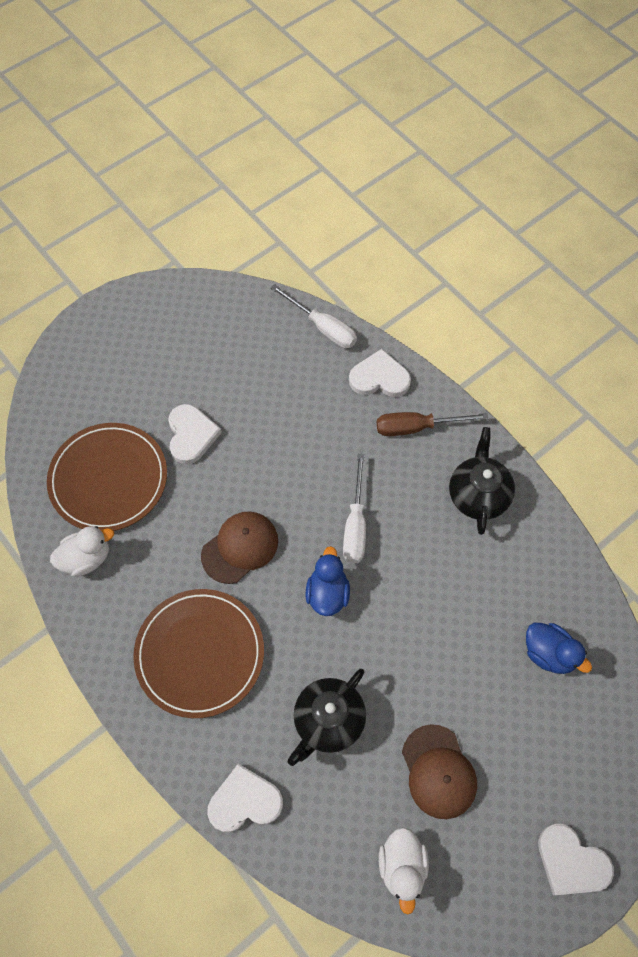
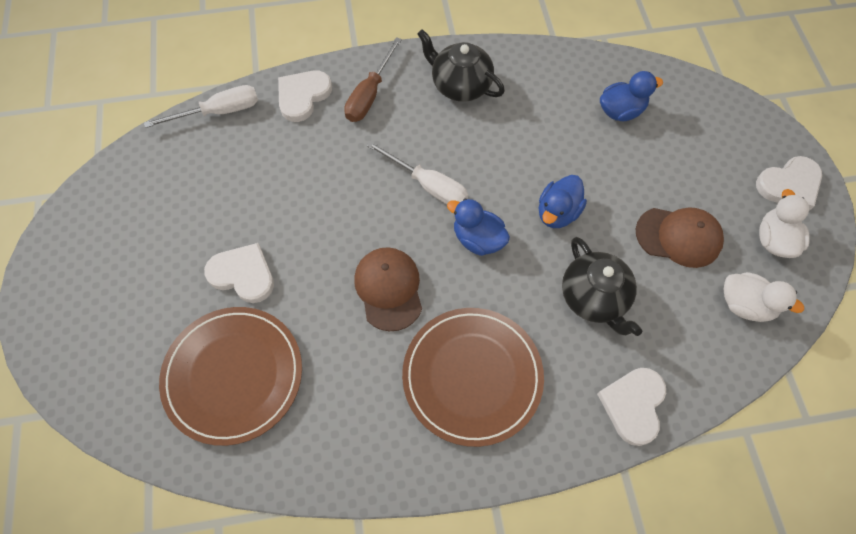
camera: 60 degrees left, 0 degrees up
white duck [50,526,114,577] -> white duck moved to [759,189,810,258]
none -> blue duck [539,175,587,228]

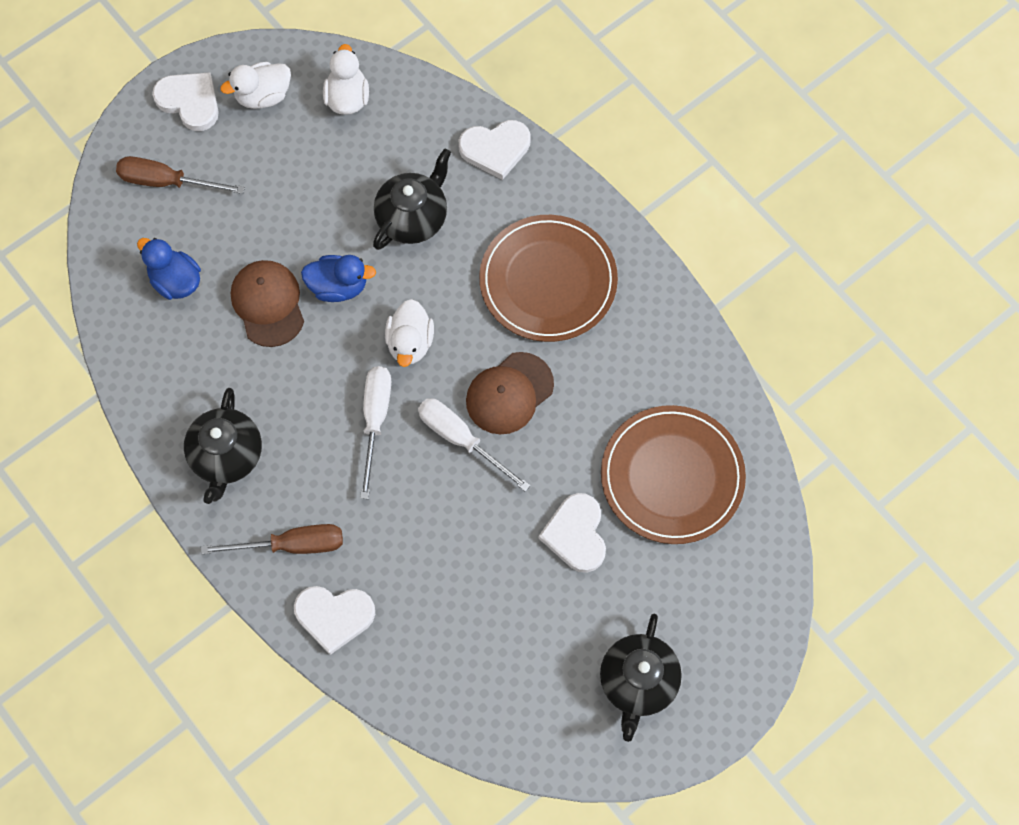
camera: 120 degrees left, 5 degrees up
white screwdriver [144,85,258,128] -> white screwdriver moved to [418,398,531,492]
blue duck [447,198,510,256] -> white duck [385,299,434,367]
brown cap [636,207,724,268] -> brown cap moved to [231,260,304,347]
none -> brown screwdriver [116,156,245,194]
none -> black teapot [600,614,682,742]

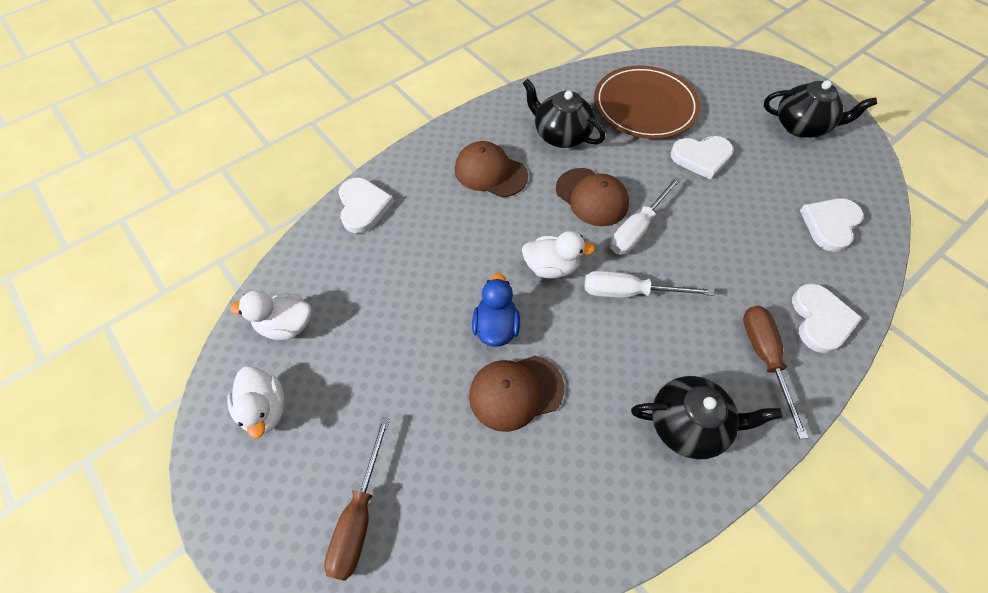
camera: 90 degrees left, 10 degrees down
blue duck [137,238,201,300] -> none
white heart [152,72,219,131] -> white heart moved to [800,198,864,252]
black teapot [373,148,451,250] -> black teapot moved to [523,79,605,148]
brown plate [479,215,618,342] -> brown cap [455,141,528,197]

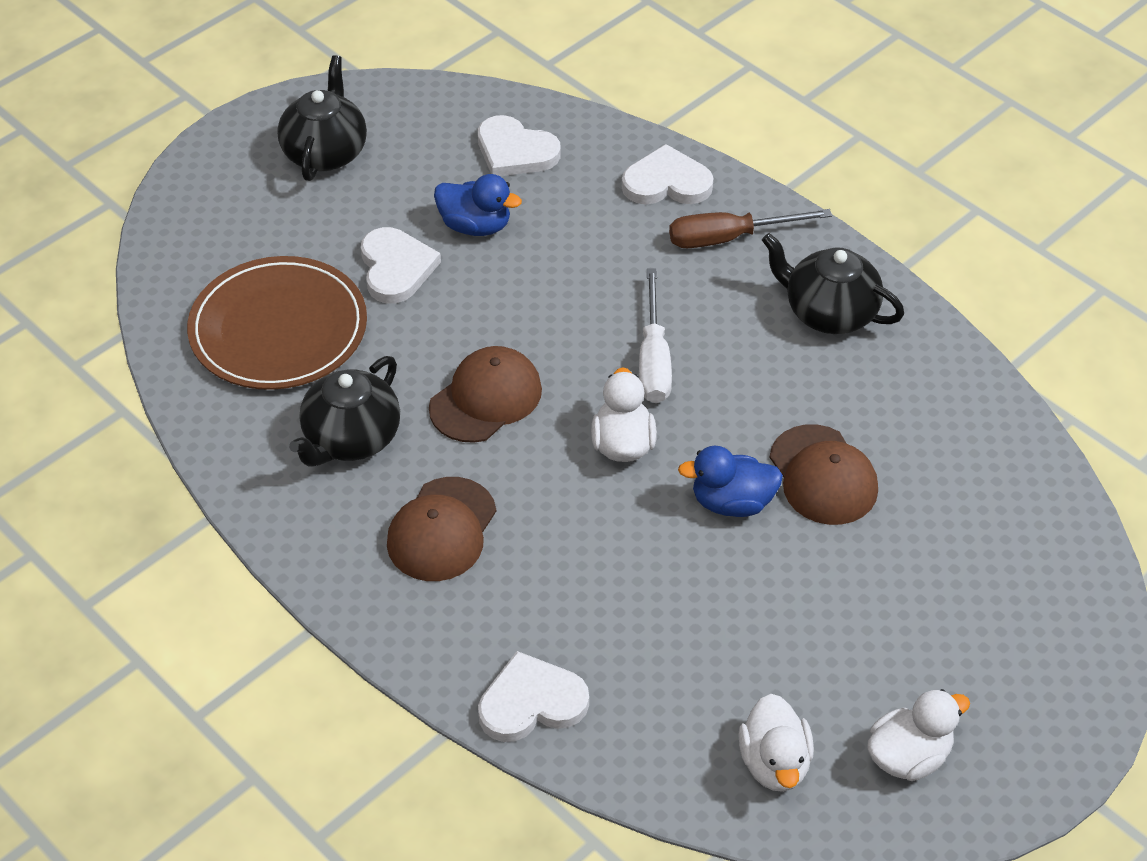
camera: 95 degrees left, 10 degrees down
brown screwdriver [324,417,390,581] -> none
white screwdriver [610,177,681,255] -> none
black teapot [631,376,783,459] -> black teapot turned 60 degrees counterclockwise [762,233,904,334]
none -> blue duck [434,174,522,236]

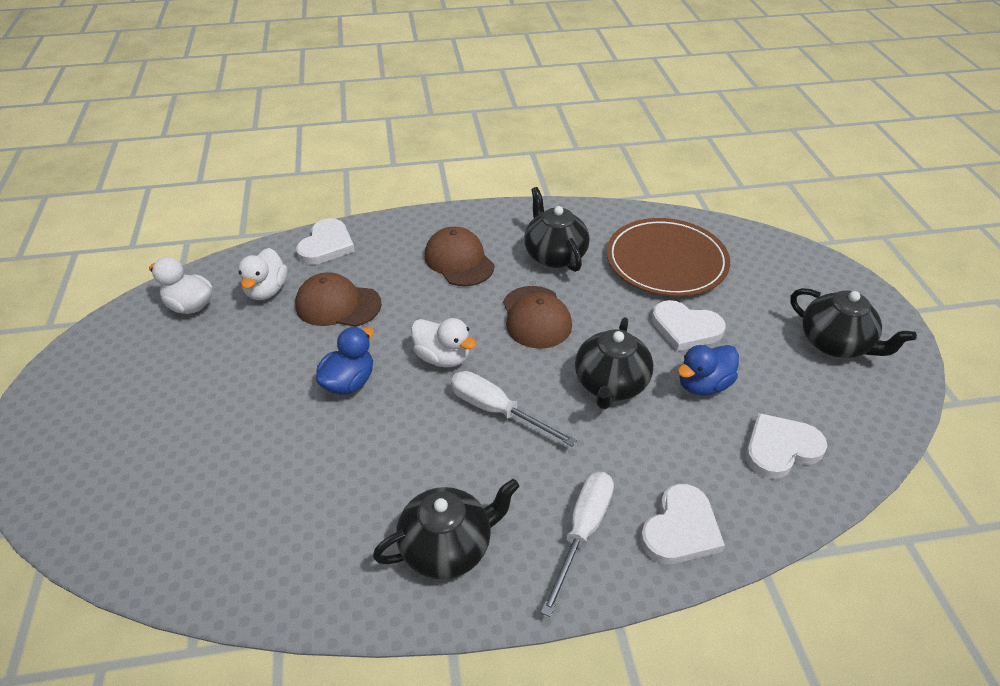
camera: 125 degrees right, 5 degrees down
brown screwdriver [669,209,832,248] -> white screwdriver [541,472,614,617]
brown cap [769,424,878,525] -> brown cap moved to [295,272,382,327]
white duck [867,689,970,781] -> white duck moved to [238,248,288,300]
none -> black teapot [575,317,653,409]

